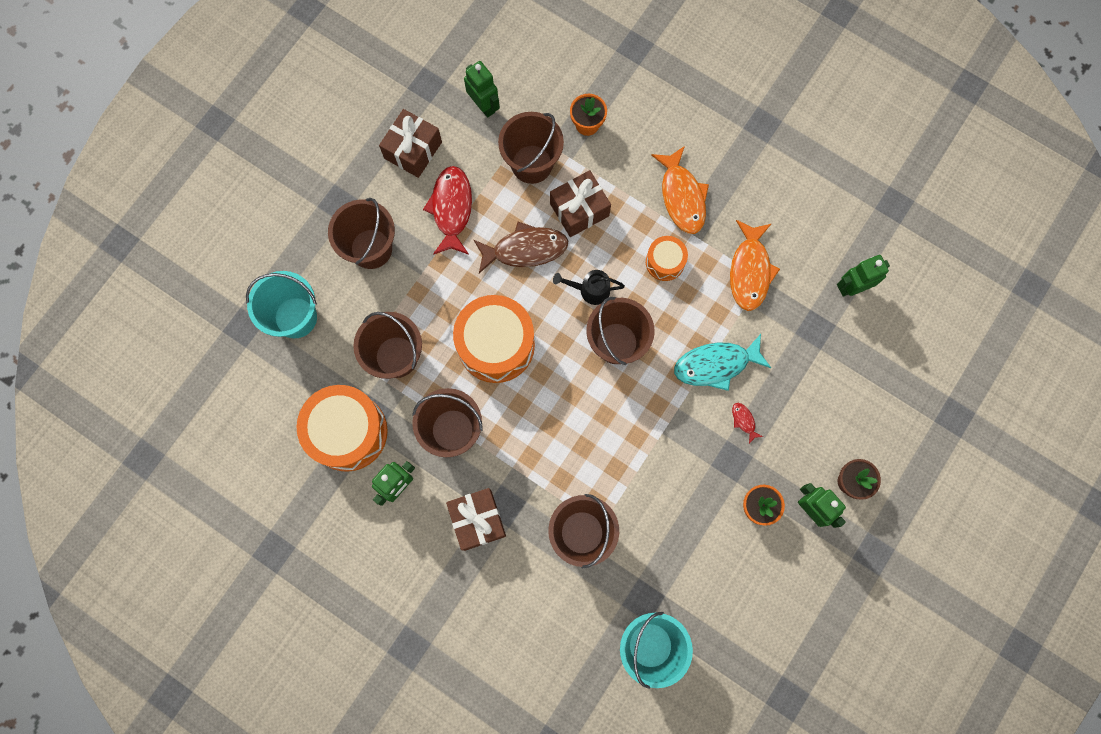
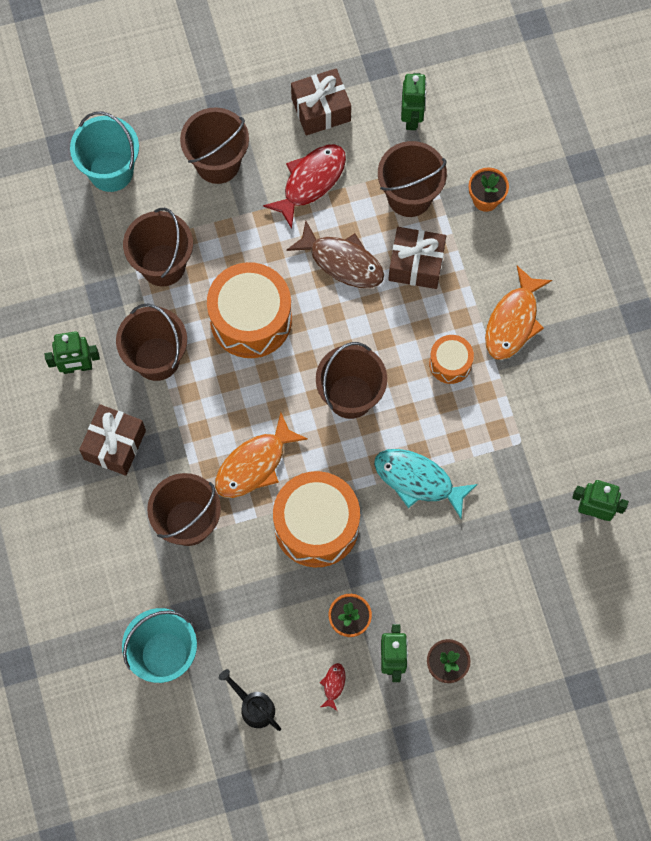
camera: 40 degrees right, 5 degrees down
orange drum [297,385,388,472] -> orange drum moved to [273,471,360,567]
black watering can [553,270,625,305] -> black watering can moved to [219,669,281,731]
orange fish [730,220,780,311] -> orange fish moved to [215,412,307,498]
red fish [732,403,763,444] -> red fish moved to [320,663,346,711]

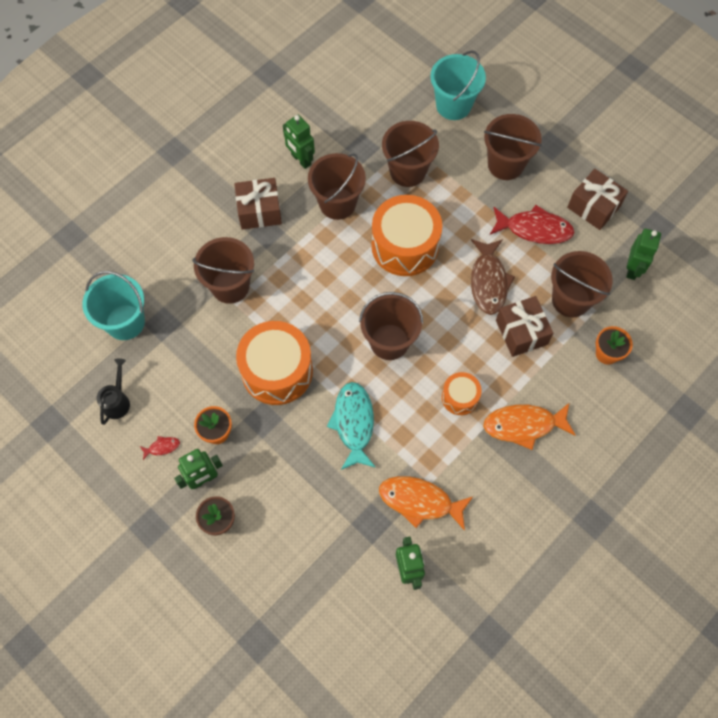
camera: 60 degrees right, 5 degrees down
orange fish [215,412,307,498] -> orange fish moved to [379,476,473,531]
green robot [401,73,427,130] -> green robot turned 45 degrees counterclockwise [626,229,661,280]

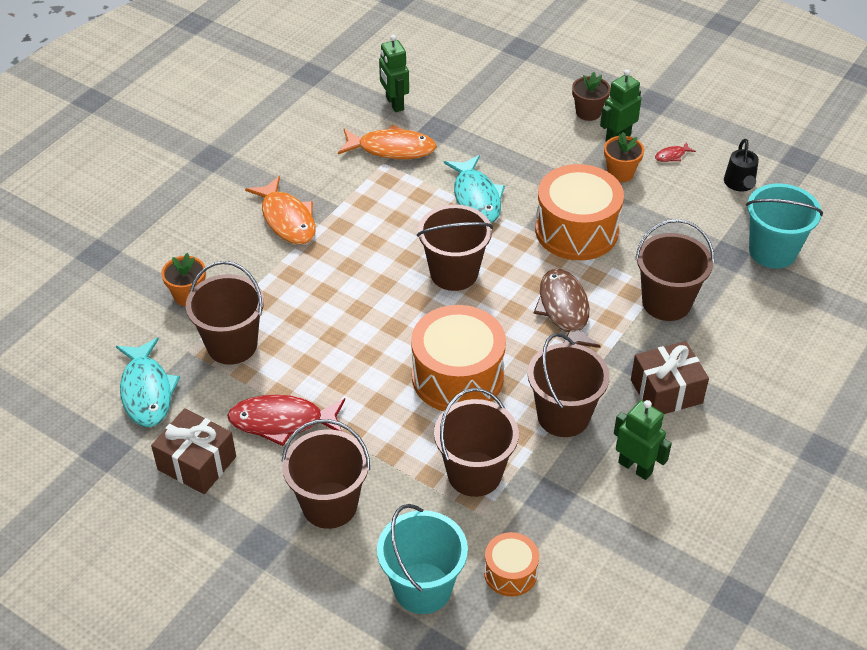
camera: 170 degrees right, 20 degrees down
orange drum [442,372,482,415] -> orange drum moved to [484,532,539,597]
brown fish [471,239,515,315] -> brown fish moved to [534,268,601,348]
orange fish [483,402,575,450] -> orange fish turned 75 degrees clockwise [245,176,316,245]
brown gift [496,296,553,357] -> none
green robot [626,229,661,280] -> turquoise fish [116,338,180,427]

